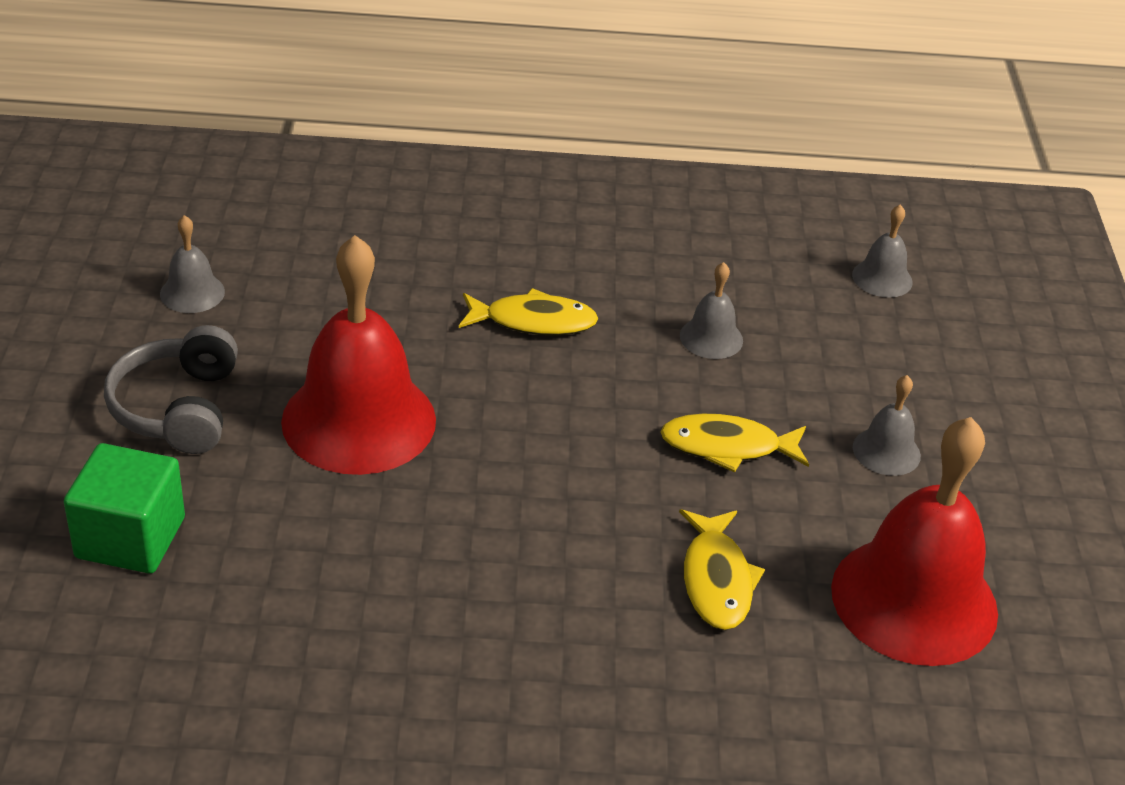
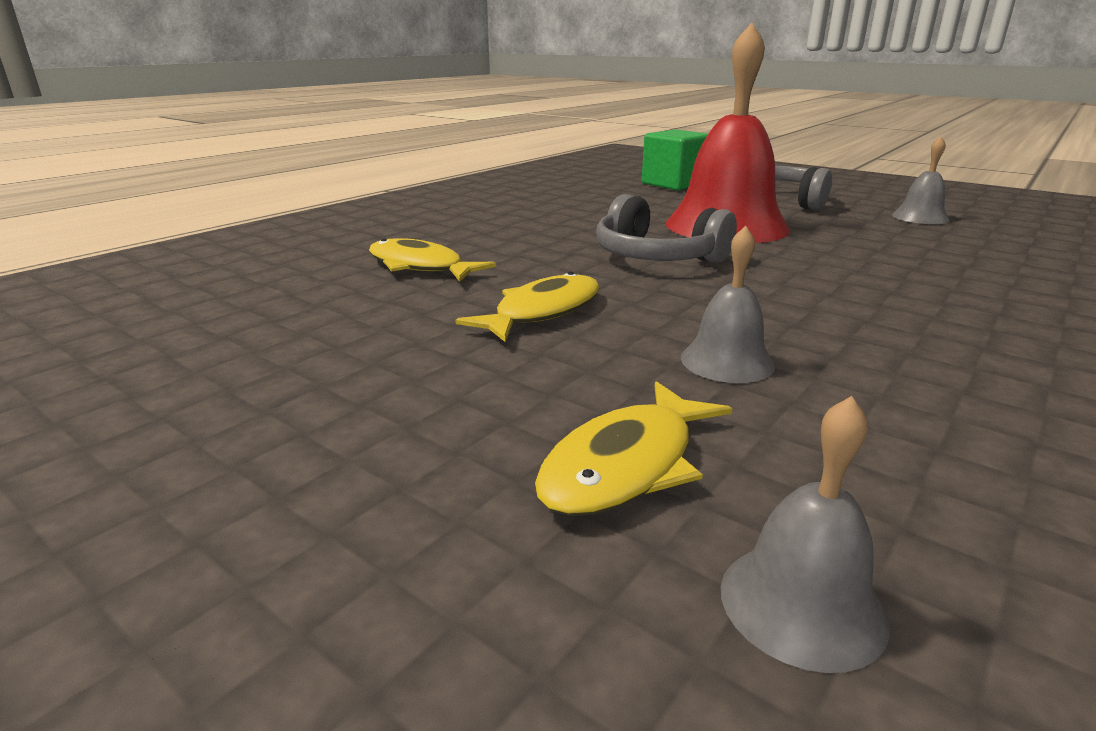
camera: 130 degrees right, 15 degrees down
yellow fish [459,288,598,335] -> yellow fish moved to [535,381,732,516]
red bell [831,417,998,666] -> none
grey bell [853,375,921,476] -> none
none -> grey headphones [596,194,737,263]

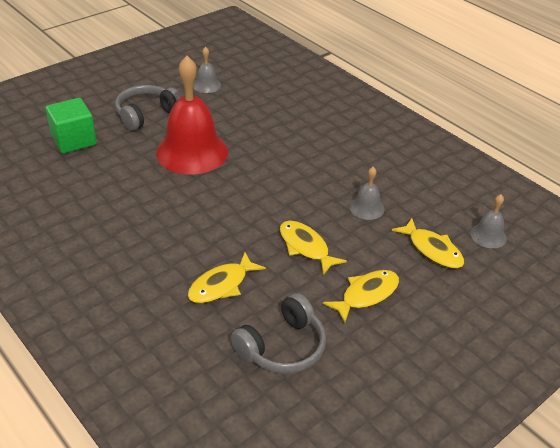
camera: 80 degrees left, 15 degrees up
grey headphones [596,194,737,263] -> grey headphones moved to [231,293,326,374]
none -> yellow fish [323,270,399,323]

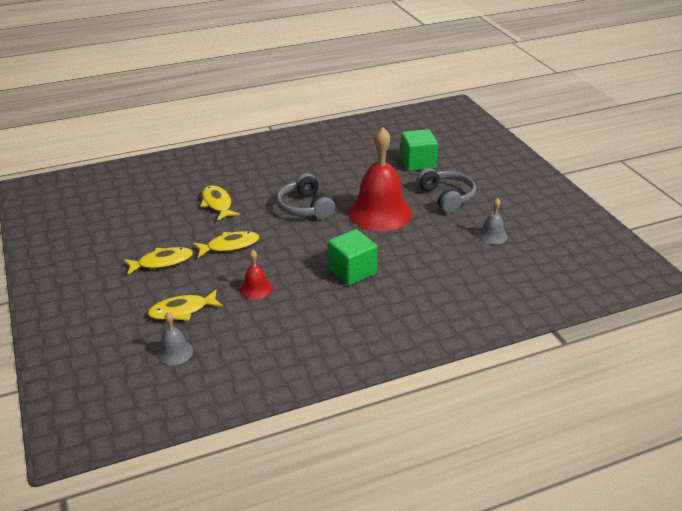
camera: 110 degrees right, 5 degrees down
grey headphones [231,293,326,374] -> grey headphones moved to [276,173,335,219]
yellow fish [323,270,399,323] -> yellow fish turned 90 degrees counterclockwise [123,247,193,275]
grey bell [350,167,384,220] -> red bell [240,250,272,299]
none -> green cube [328,229,377,286]

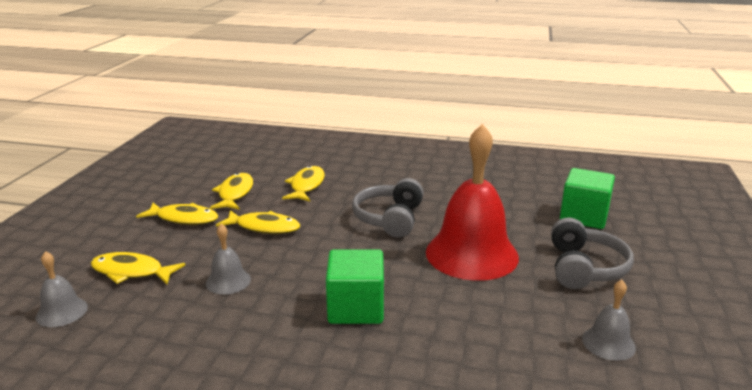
camera: 35 degrees right, 10 degrees down
red bell [240,250,272,299] -> grey bell [206,224,251,295]
none -> yellow fish [210,173,253,210]

